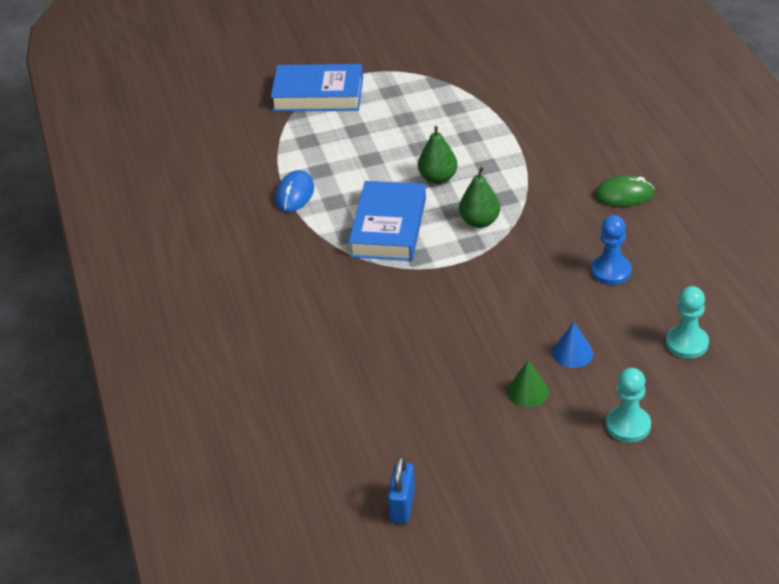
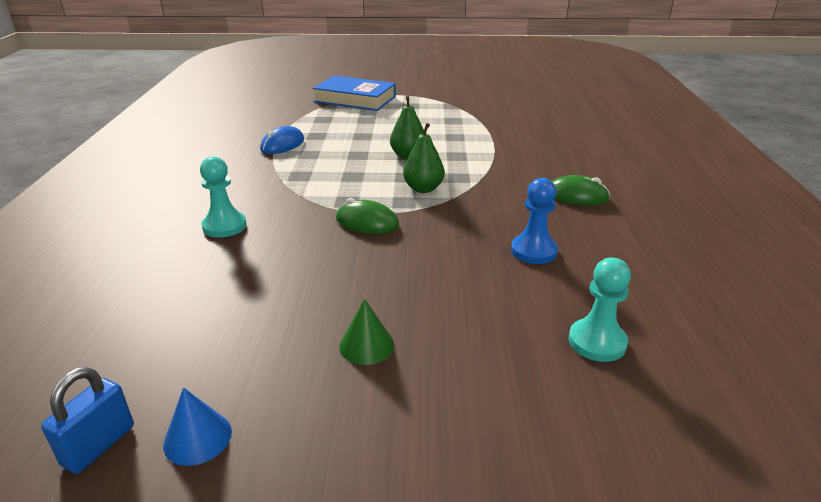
camera: 15 degrees right, 10 degrees down
blue book [349,181,426,261] -> none
blue cone [552,322,593,368] -> blue cone moved to [163,388,232,466]
turquoise pawn [606,368,651,443] -> turquoise pawn moved to [200,156,247,238]
none -> green mouse [336,198,399,234]

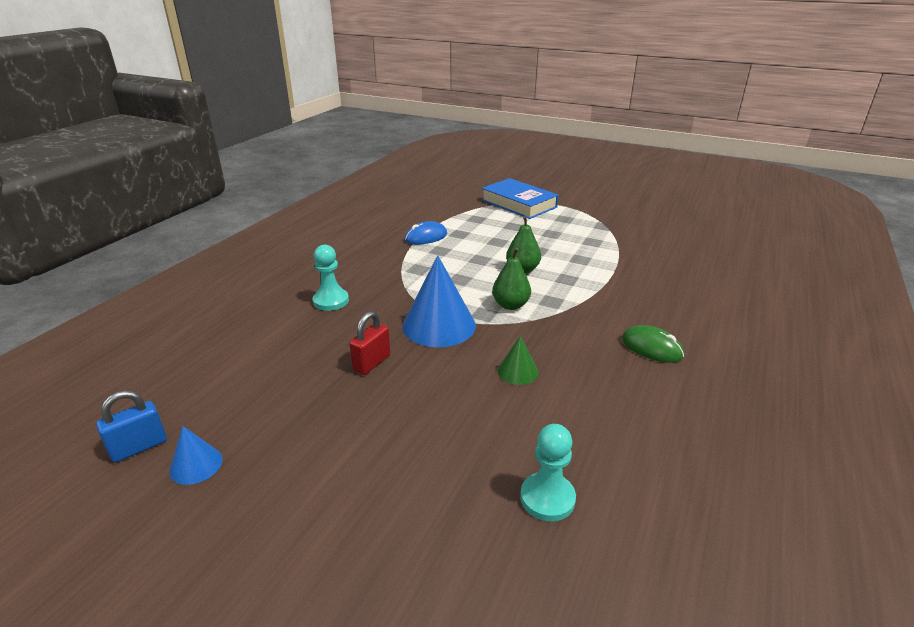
camera: 25 degrees right, 0 degrees up
green mouse [336,198,399,234] -> blue cone [402,255,476,347]
green cone [339,299,394,365] -> green cone moved to [497,336,539,385]
blue pawn [511,178,558,264] -> none
none -> red padlock [349,311,391,375]

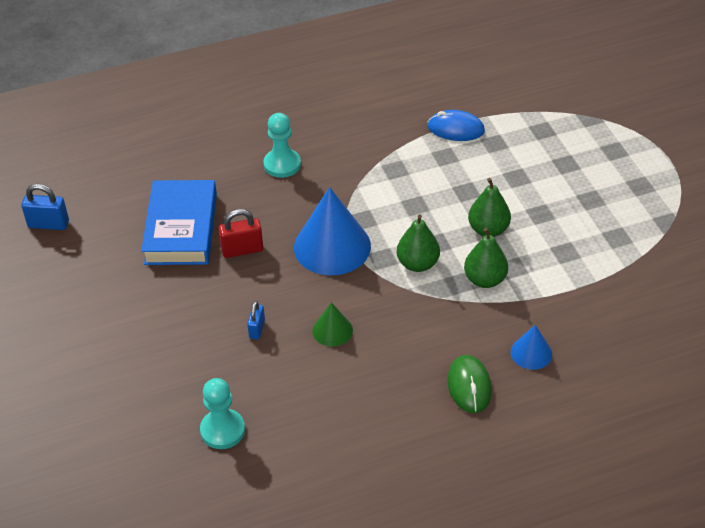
camera: 45 degrees right, 15 degrees up
blue cone [169,426,223,485] -> blue cone moved to [511,325,552,370]
blue book [482,178,559,219] -> blue book moved to [141,180,217,265]
none -> blue padlock [247,301,265,339]
none -> green pear [464,228,508,288]

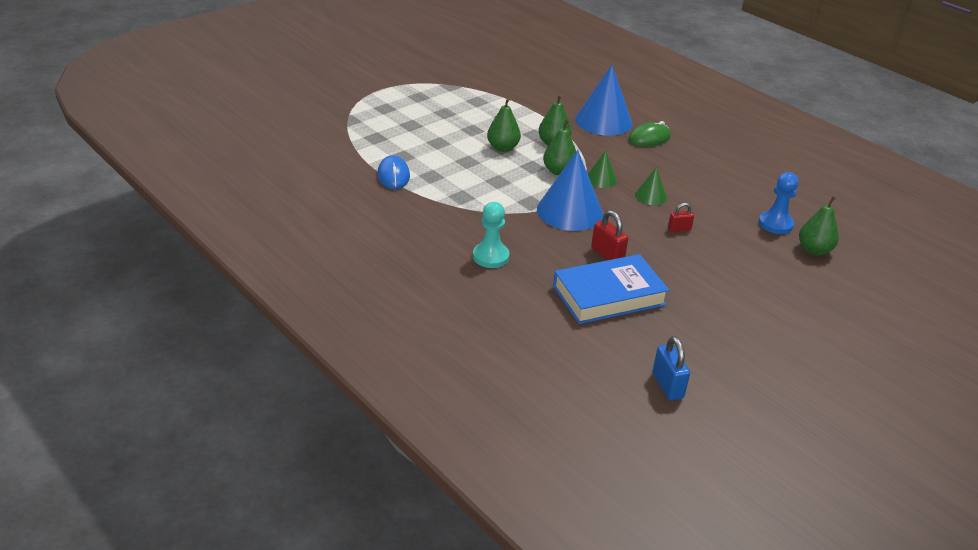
camera: 115 degrees left, 10 degrees down
turquoise pawn [200,378,245,449] -> blue pawn [759,172,799,234]
blue padlock [247,301,265,339] -> red padlock [668,203,694,232]
blue cone [511,325,552,370] -> blue cone [575,65,632,136], size x2.01
none -> green cone [588,150,617,188]
none -> green pear [799,196,839,255]

